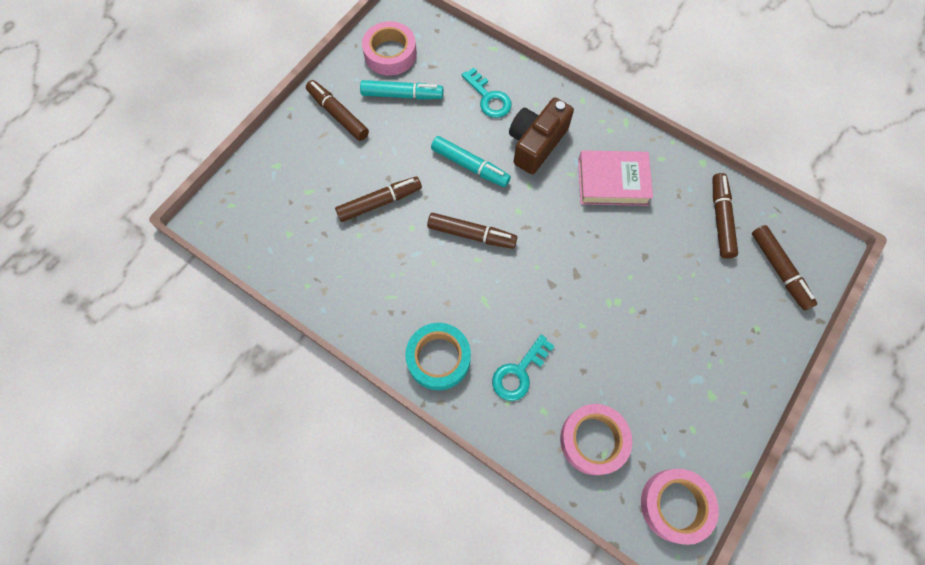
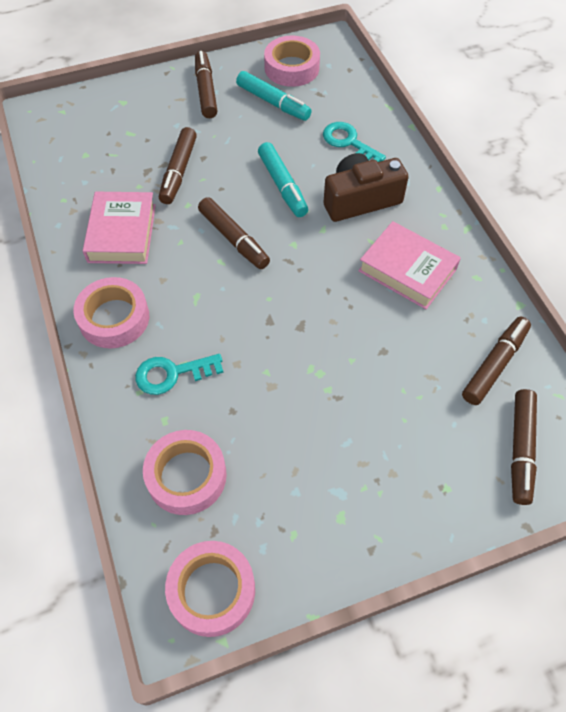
camera: 35 degrees right, 10 degrees down
brown marker [335,177,422,222] -> brown marker turned 90 degrees clockwise [159,127,197,204]
turquoise tape [405,323,471,390] -> pink tape [73,277,149,348]
turquoise key [462,68,512,118] -> turquoise key turned 135 degrees clockwise [323,122,386,162]
none -> pink book [83,192,156,264]

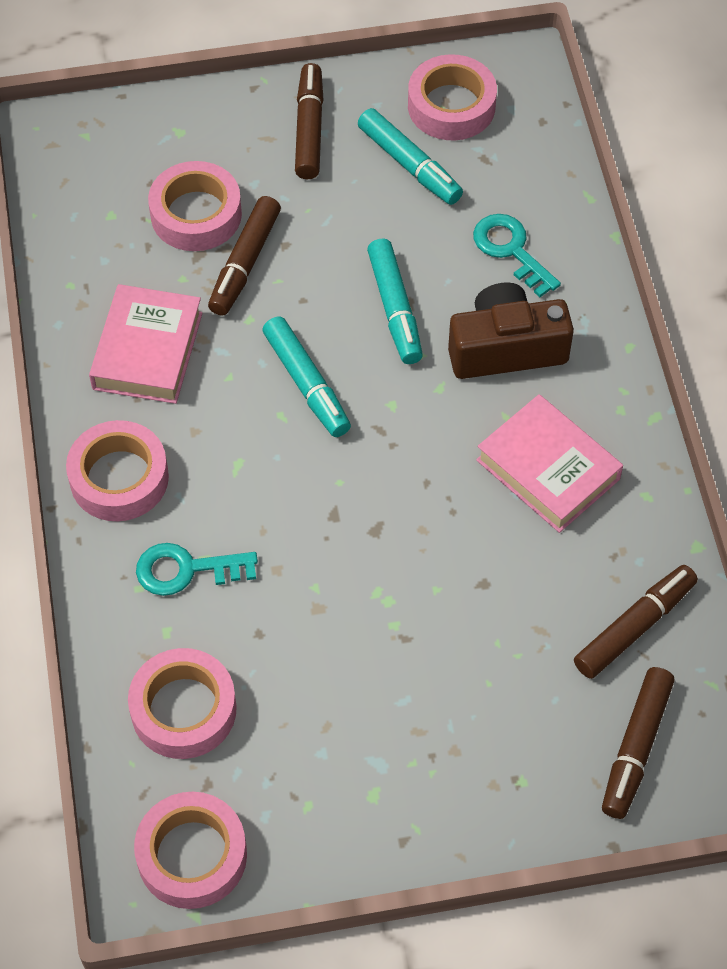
camera: 10 degrees right, 0 degrees up
brown marker [198,197,270,269] -> turquoise marker [262,316,351,437]
none -> pink tape [148,161,242,251]

